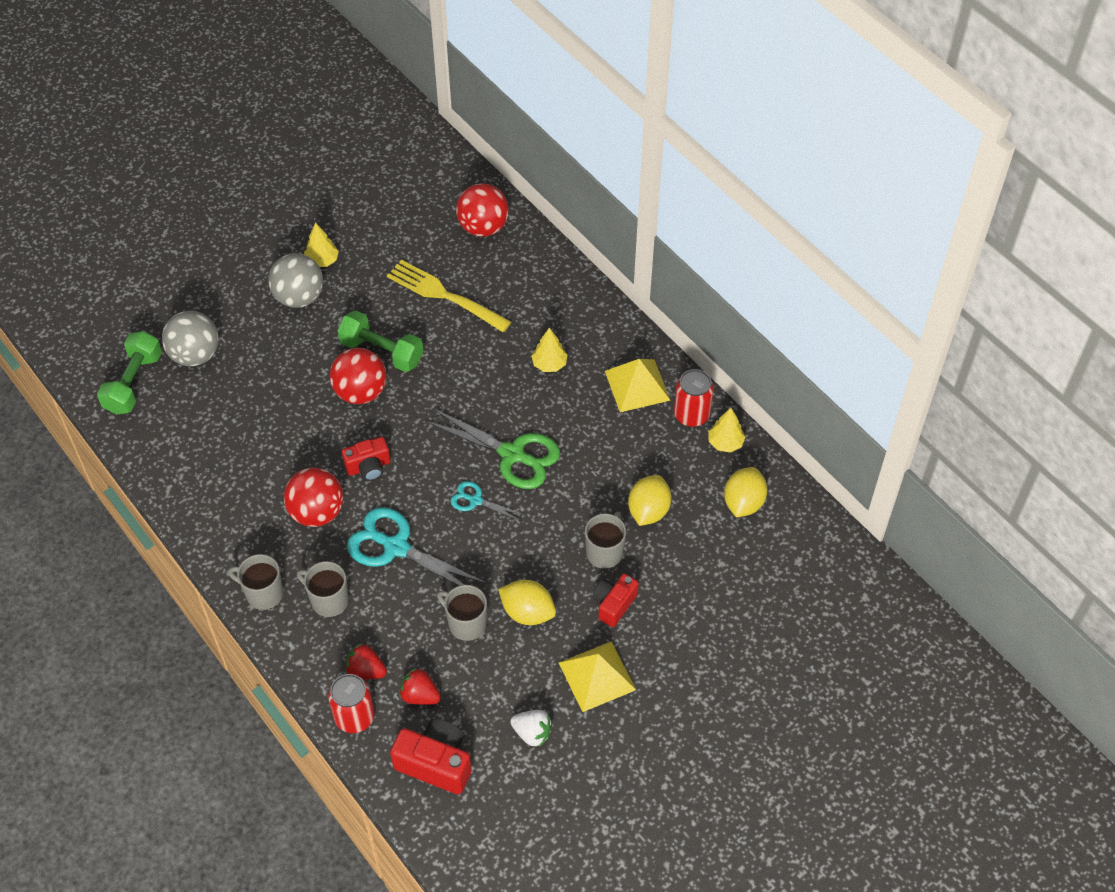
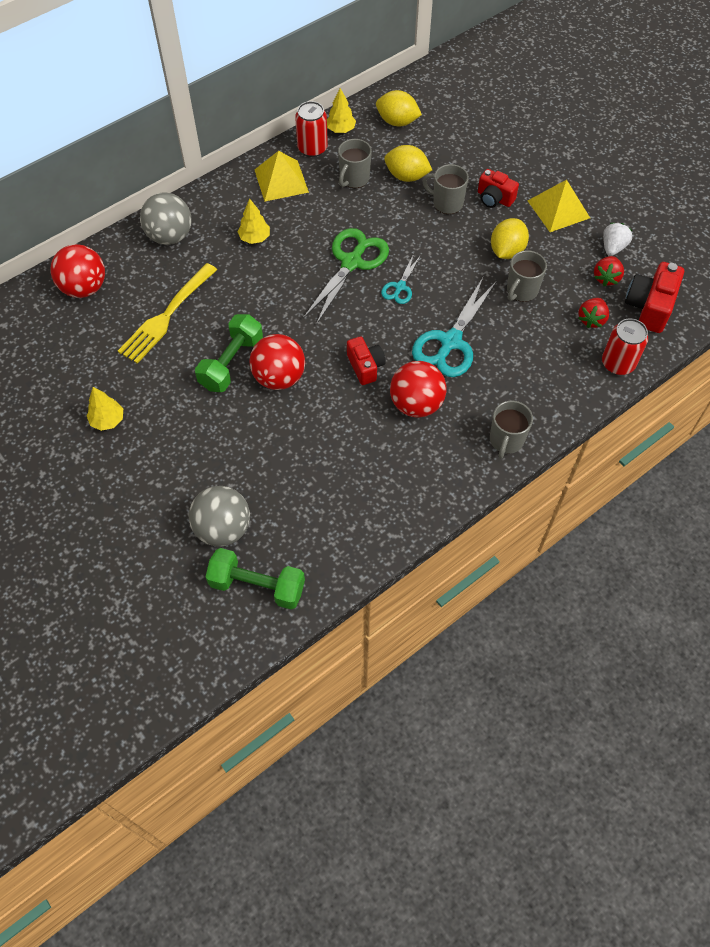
camera: 90 degrees left, 5 degrees up
grey ball [268,253,323,308] -> grey ball moved to [140,193,192,245]
grey mug [297,561,349,617] -> grey mug moved to [338,139,372,188]
red strawberry [345,644,387,680] -> red strawberry moved to [594,256,624,286]

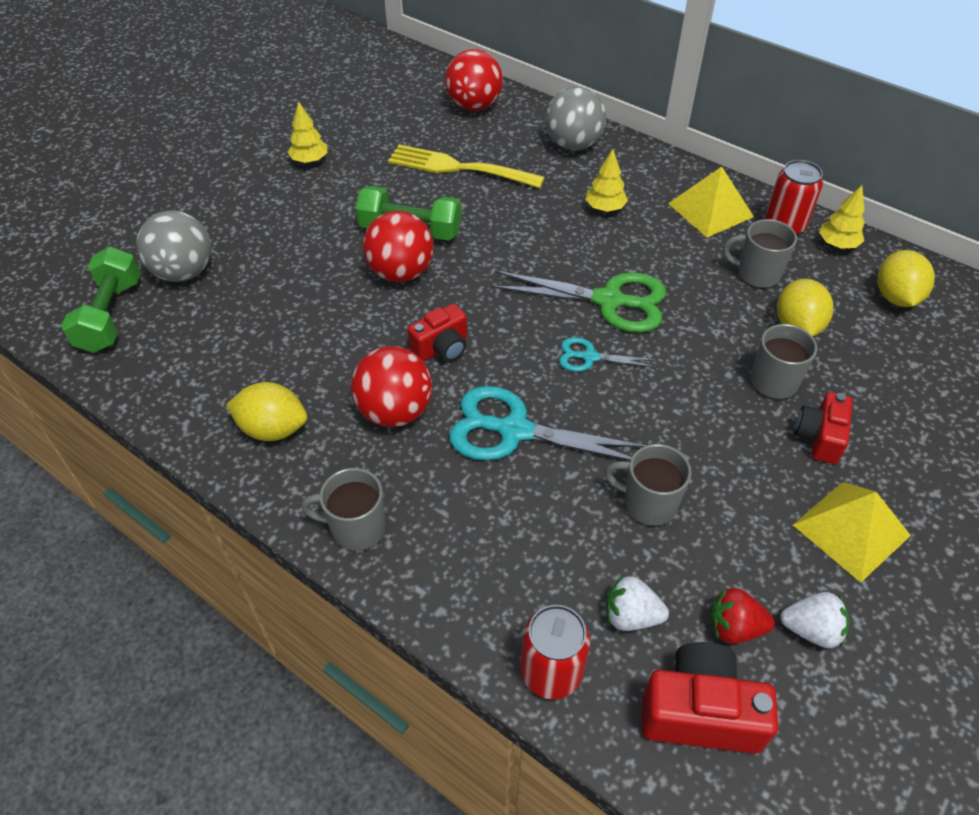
camera: 75 degrees right, 10 degrees down
yellow lemon [491,218,529,259] -> yellow lemon moved to [226,382,307,441]
red strawberry [578,298,609,328] -> white strawberry [606,575,669,631]

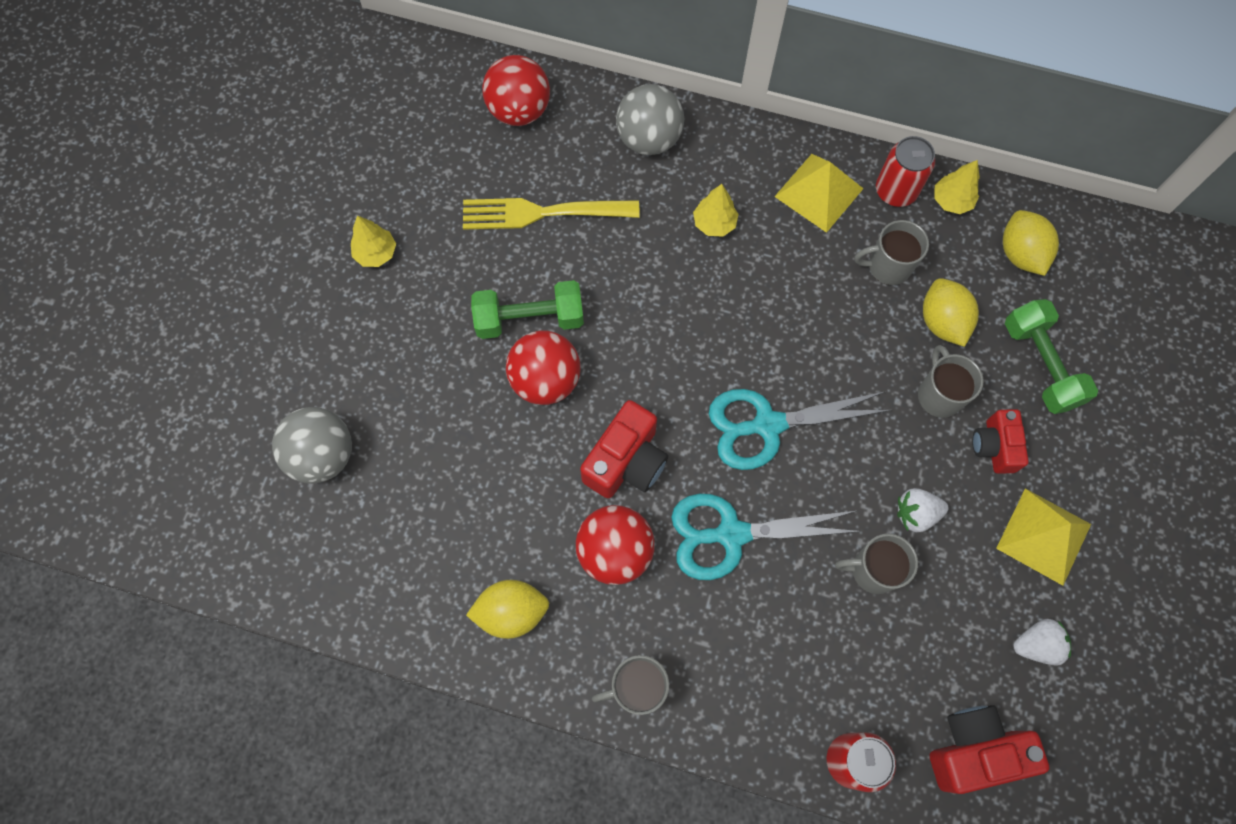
camera: 20 degrees left, 20 degrees up
green dumbbell [61,247,141,353] -> green dumbbell moved to [1005,299,1098,414]
red camera [408,304,467,362] -> red camera [580,400,668,498], size x1.51
green scissors [491,271,666,333] -> none
turquoise scissors [559,337,657,372] -> turquoise scissors [709,389,892,470], size x1.91
white strawberry [606,575,669,631] -> white strawberry moved to [897,488,949,532]
red strawberry [710,588,775,644] -> none

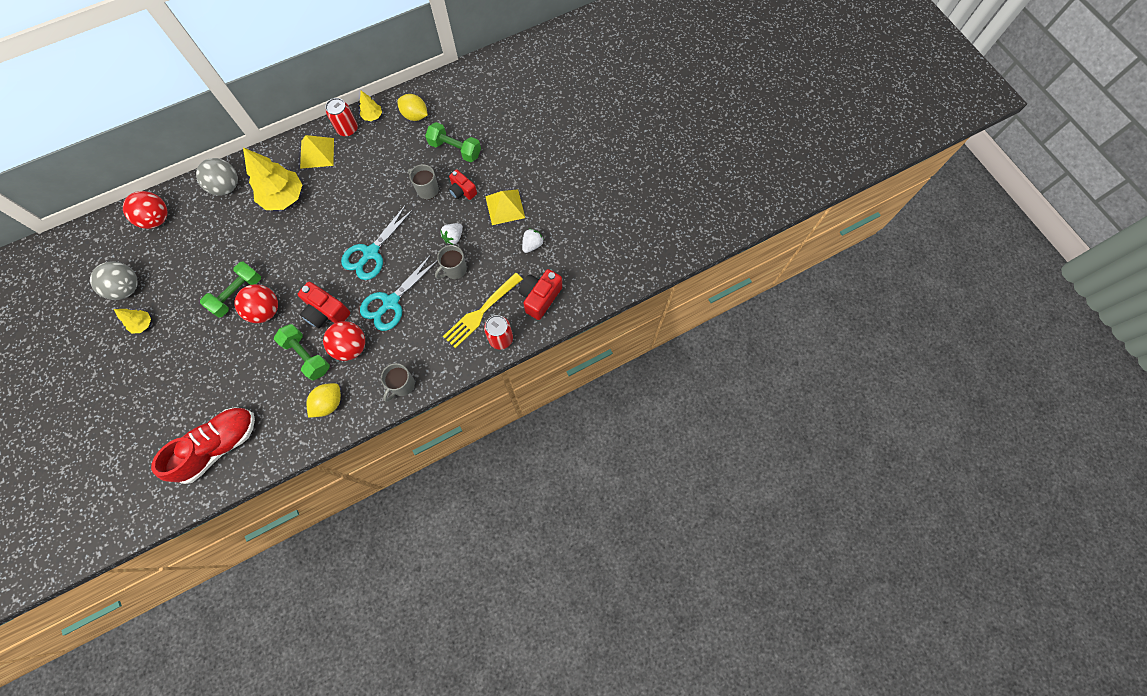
camera: 45 degrees left, 0 degrees up
grey ball [272,407,352,484] -> grey ball moved to [90,261,138,300]
yellow fork [463,198,640,230] -> yellow fork moved to [443,273,523,349]
red camera [580,400,668,498] -> red camera turned 135 degrees clockwise [298,282,350,329]
yellow tree [693,184,739,236] -> yellow tree [243,147,302,210], size x2.07
grey mug [854,220,929,285] -> none
yellow lemon [923,278,979,347] -> none
none -> red shoe [151,407,255,484]
none -> green dumbbell [274,324,330,381]

